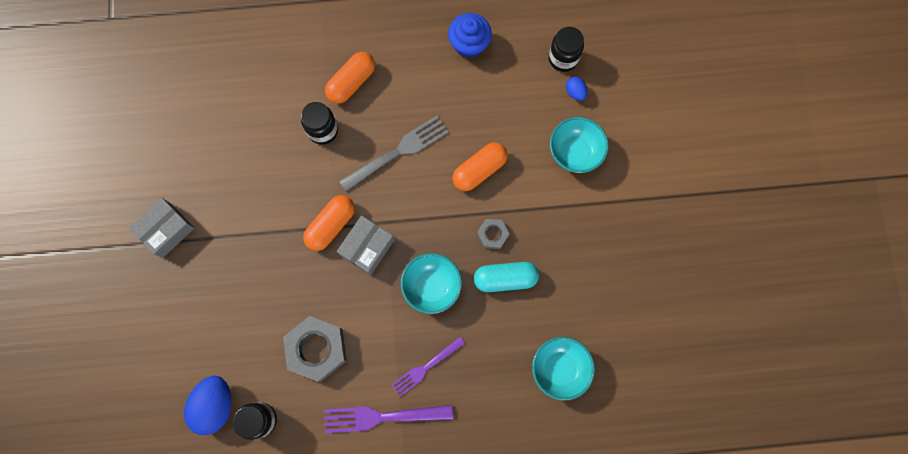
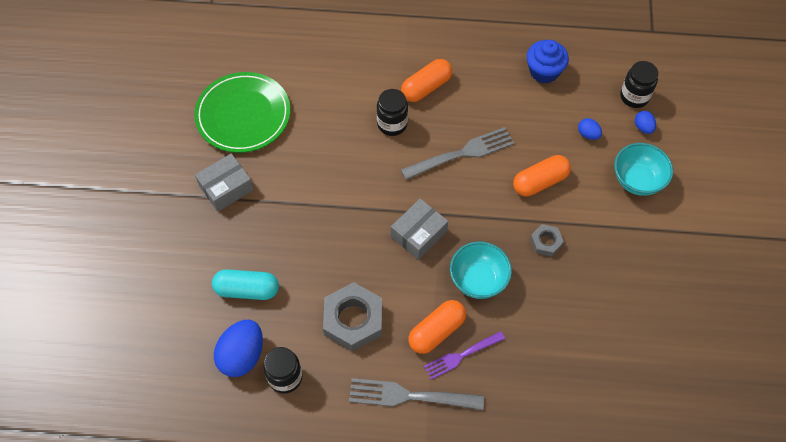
camera: 10 degrees right, 15 degrees down
orange capsule [303,195,355,251] -> orange capsule moved to [408,300,466,354]
purple fork [324,405,453,433] -> grey fork [349,378,484,410]
turquoise capsule [474,262,539,292] -> turquoise capsule moved to [212,269,279,300]
turquoise bowl [532,337,595,401] -> none
none -> green plate [194,72,290,153]
none -> blue egg [578,118,602,140]

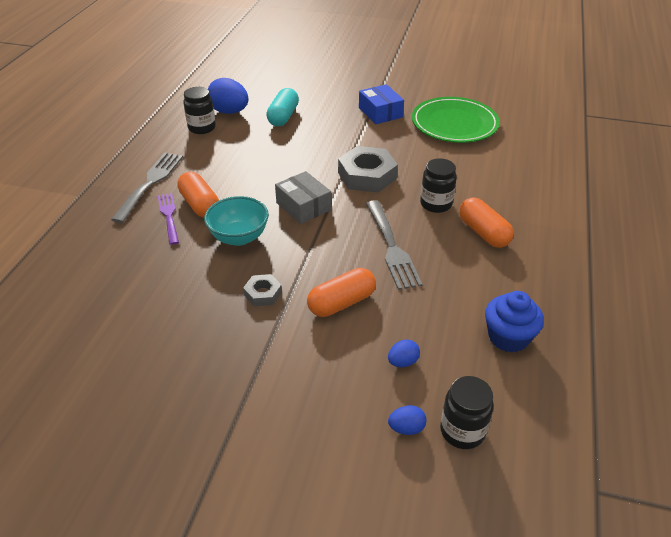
camera: 100 degrees right, 20 degrees down
grey box [195,153,254,212] -> blue box [359,84,404,124]
grey nut [323,282,382,351] -> grey nut moved to [338,146,398,193]
orange capsule [513,155,571,196] -> orange capsule turned 75 degrees clockwise [307,268,376,317]
turquoise bowl [614,143,673,196] -> none

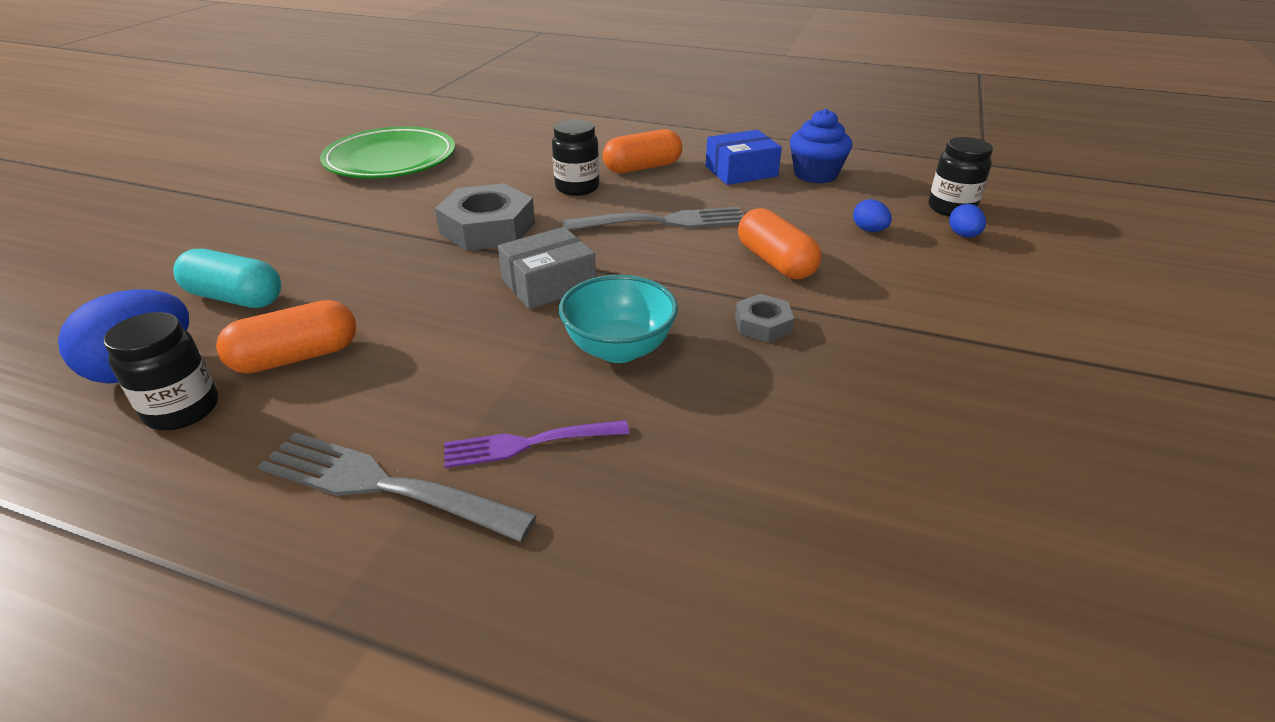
camera: 85 degrees left, 5 degrees down
orange capsule [177,172,219,218] -> orange capsule moved to [216,300,357,374]
blue box [359,84,404,124] -> blue box moved to [706,130,782,185]

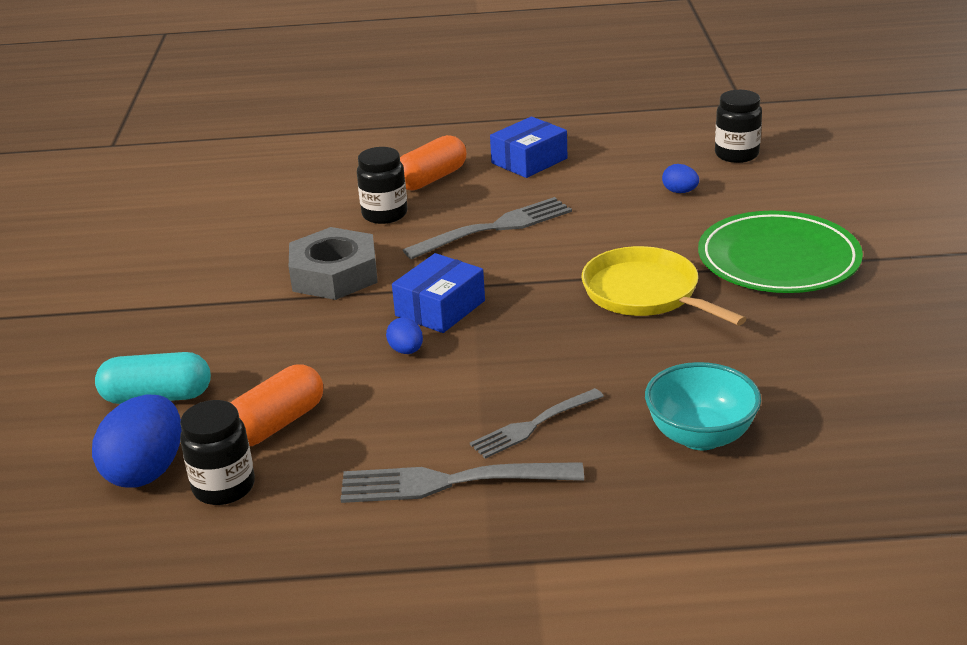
camera: 20 degrees left, 5 degrees down
green plate [320,126,455,178] -> green plate moved to [698,211,863,293]
purple fork [444,420,629,468] -> grey fork [470,388,604,459]
grey box [498,227,596,309] -> blue box [392,253,485,333]
turquoise bowl [559,275,678,363] -> turquoise bowl moved to [645,362,761,450]
grey nut [735,294,794,343] -> yellow pan [582,246,747,326]
orange capsule [738,208,821,279] -> none
blue cupcake [790,109,852,184] -> none
blue egg [949,204,986,237] -> blue egg moved to [386,317,423,354]

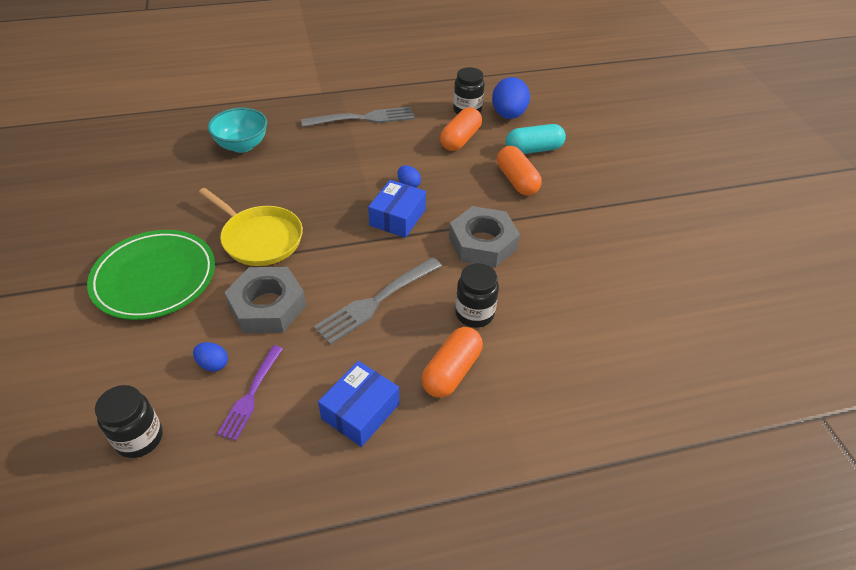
camera: 165 degrees right, 15 degrees up
grey fork [470,388,604,459] -> none
none -> purple fork [217,345,283,441]
none -> grey nut [224,267,306,333]
none -> orange capsule [497,146,542,196]

